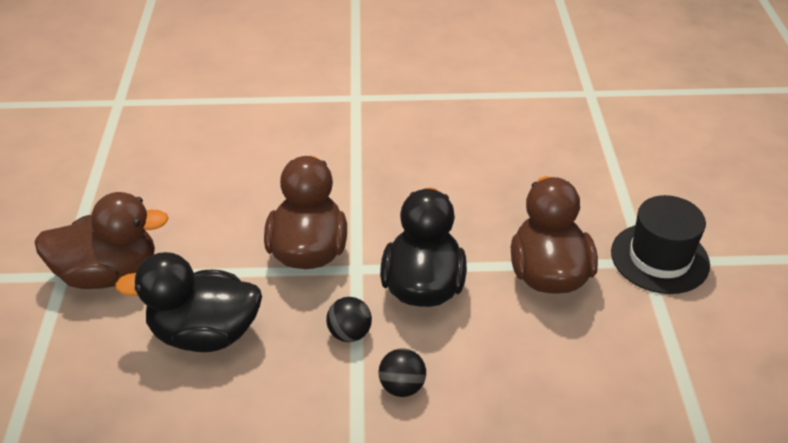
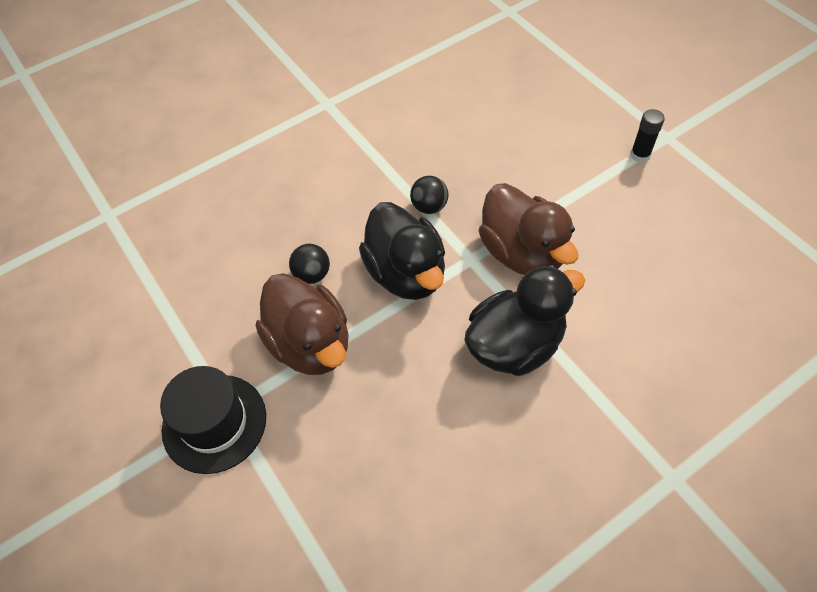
camera: 150 degrees right, 15 degrees up
brown duck [35,192,169,289] -> black glue stick [630,109,665,163]
black duck [115,252,262,352] -> black duck moved to [464,265,585,376]
black ball [379,348,426,397] -> black ball moved to [289,244,330,284]

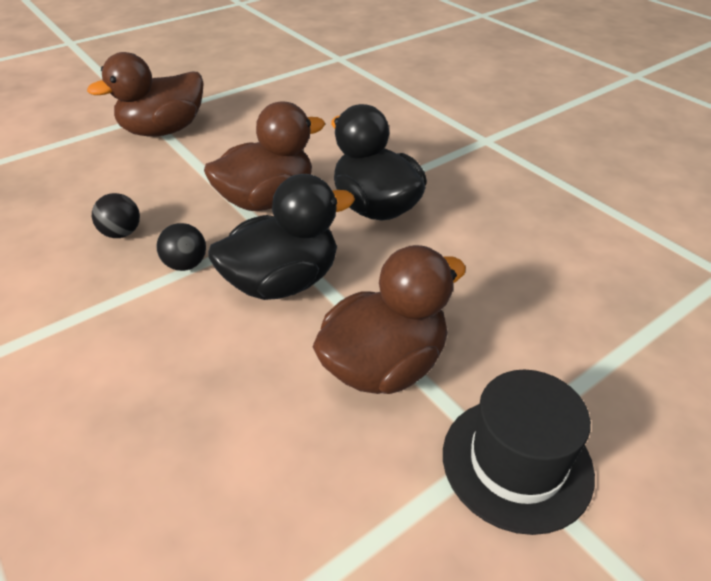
camera: 95 degrees left, 15 degrees down
black ball [289,244,330,284] -> black ball moved to [92,193,140,238]
black glue stick [630,109,665,163] -> brown duck [87,52,204,137]

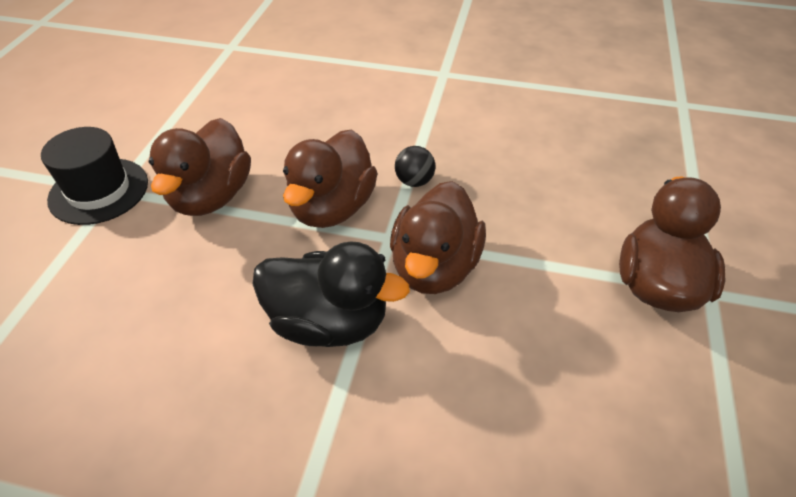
camera: 140 degrees right, 5 degrees up
black ball [92,193,140,238] -> none
black duck [208,174,355,300] -> brown duck [283,129,378,228]

